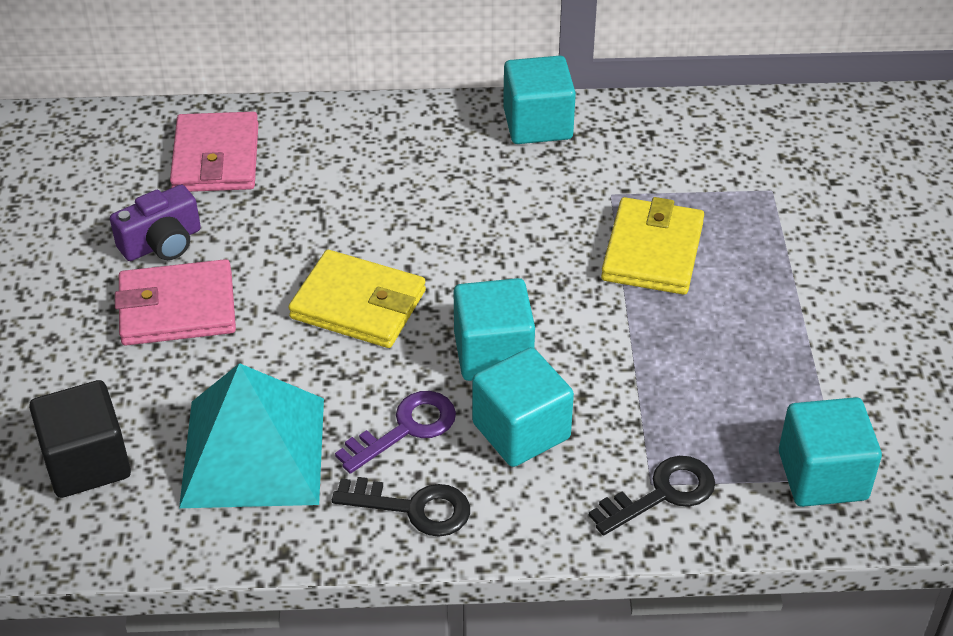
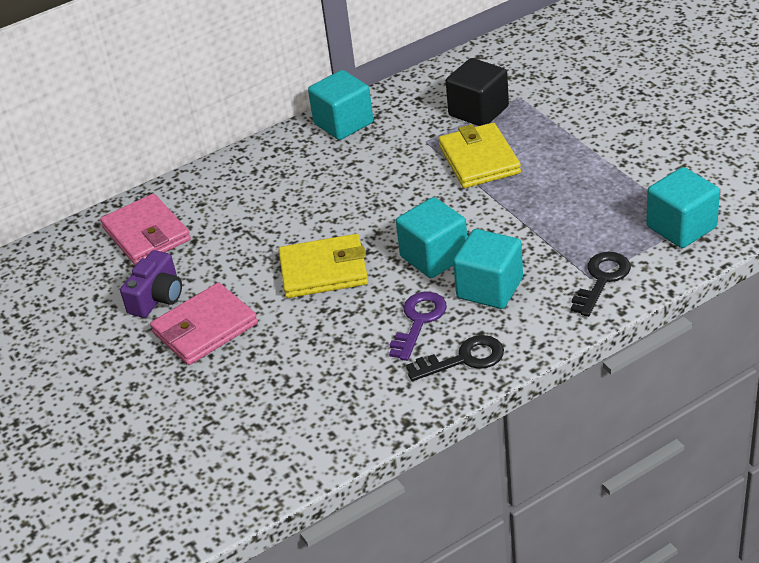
camera: 25 degrees left, 5 degrees down
black cube [29,380,131,498] -> black cube moved to [446,58,509,126]
turquoise pyramid [179,363,324,508] -> none

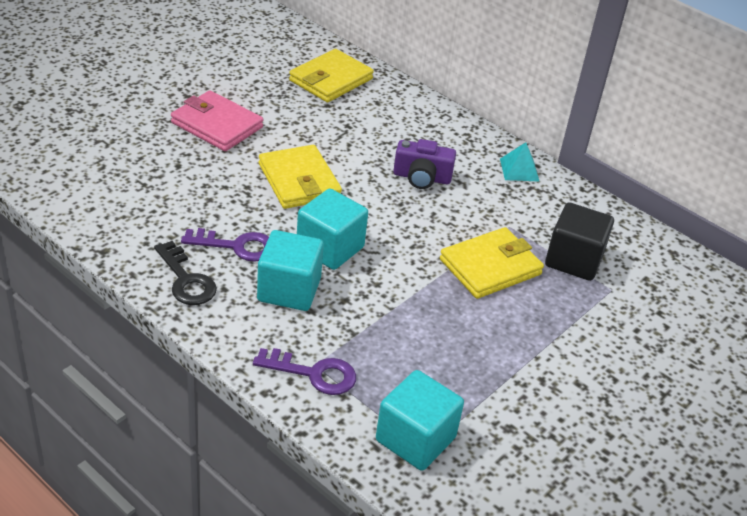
camera: 65 degrees right, 0 degrees up
pink wallet [100,194,191,266] -> yellow wallet [289,49,374,102]
purple camera [120,250,182,318] -> purple camera moved to [393,139,456,189]
turquoise cube [308,70,373,140] -> turquoise pyramid [500,142,540,182]
black key [571,252,631,317] -> purple key [253,348,356,395]

